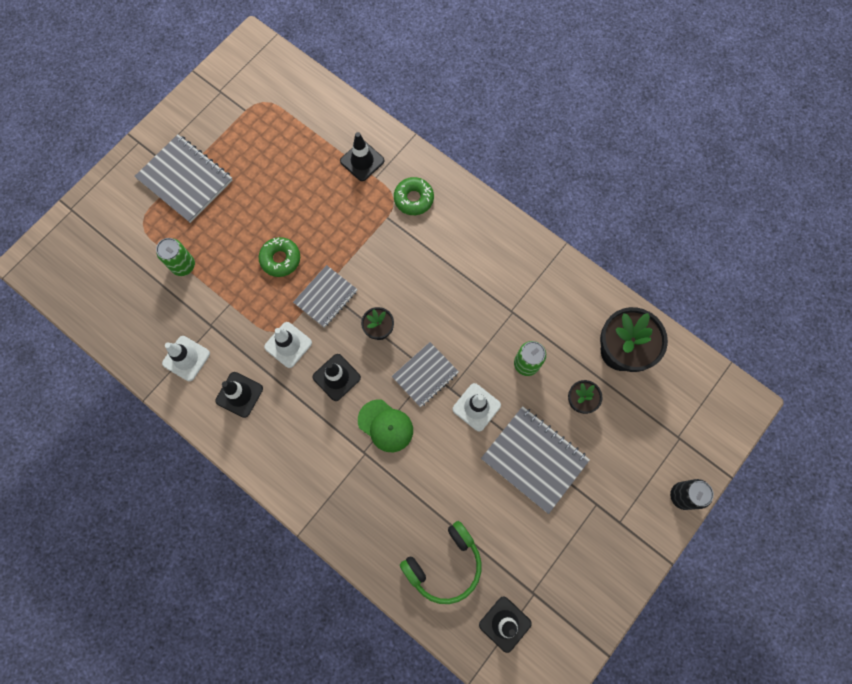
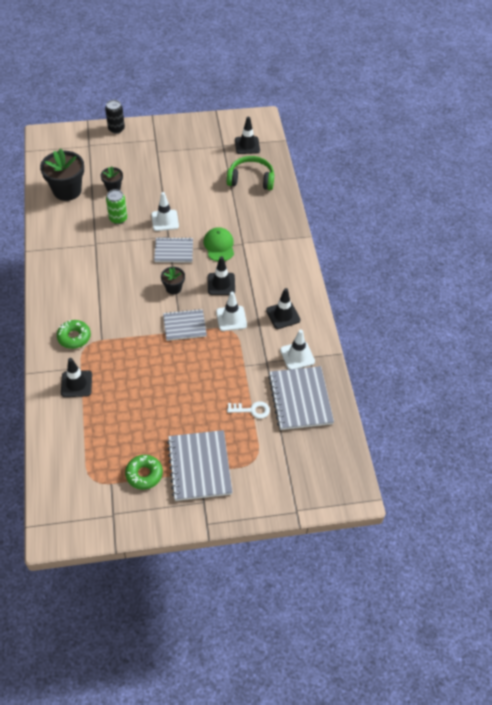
camera: 140 degrees left, 20 degrees down
green can [156,238,195,276] -> white key [227,401,270,419]
green donut [259,237,300,277] -> green donut moved to [125,455,163,490]
grey notebook [481,406,590,514] -> grey notebook moved to [268,366,334,430]

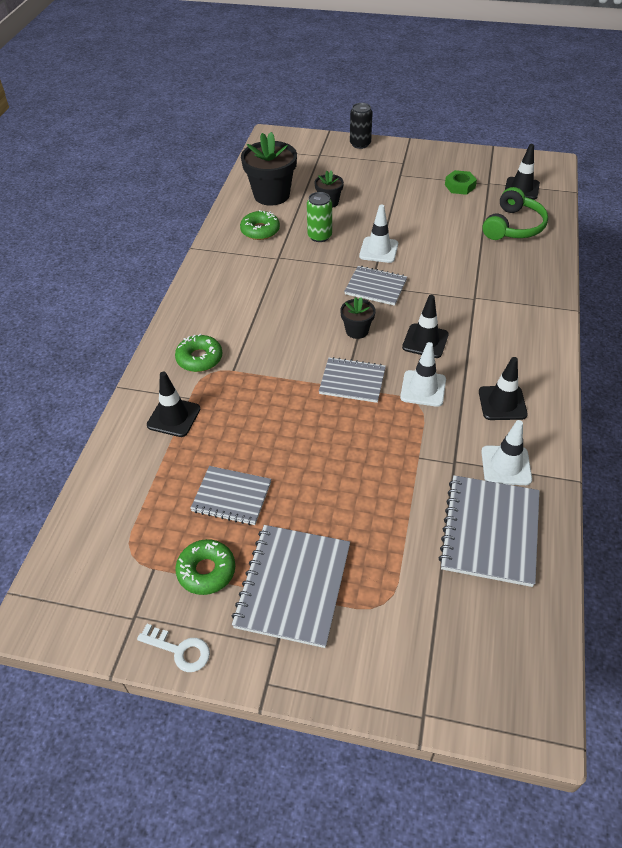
camera: 25 degrees right, 5 degrees down
green cap [204,227,234,261] -> none
green headphones [227,156,274,190] -> green headphones turned 90 degrees clockwise [483,187,548,240]
white key [227,401,270,419] -> white key moved to [137,624,210,672]
none -> grey notebook [190,466,271,525]
none -> green donut [240,210,280,240]
none -> green nut [445,170,477,195]

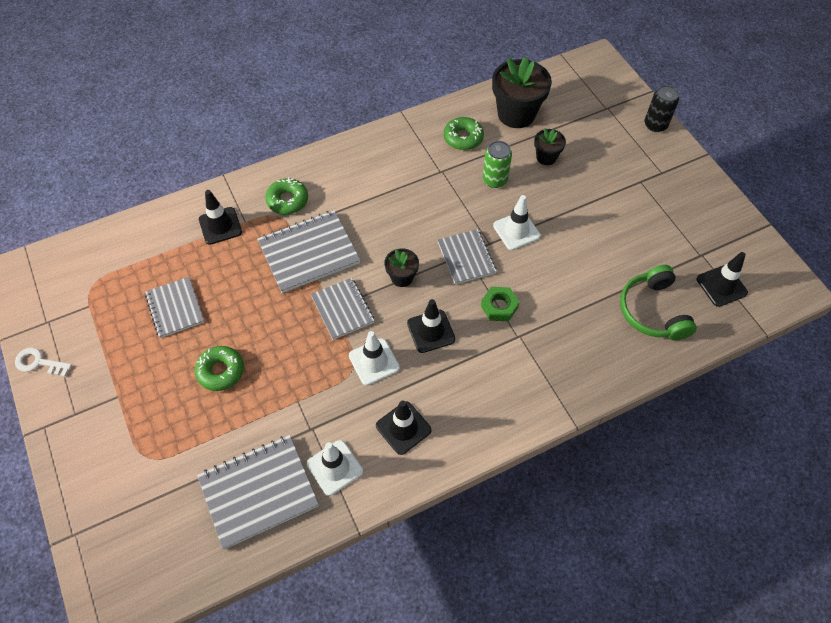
camera: 50 degrees right, 10 degrees up
white key [137,624,210,672] -> white key turned 120 degrees clockwise [15,348,72,377]
green donut [175,539,235,595] -> green donut moved to [195,346,244,391]
grey notebook [231,525,350,648] -> grey notebook moved to [257,210,360,293]
green nut [445,170,477,195] -> green nut moved to [481,287,520,321]
green headphones [483,187,548,240] -> green headphones turned 90 degrees clockwise [620,265,697,340]

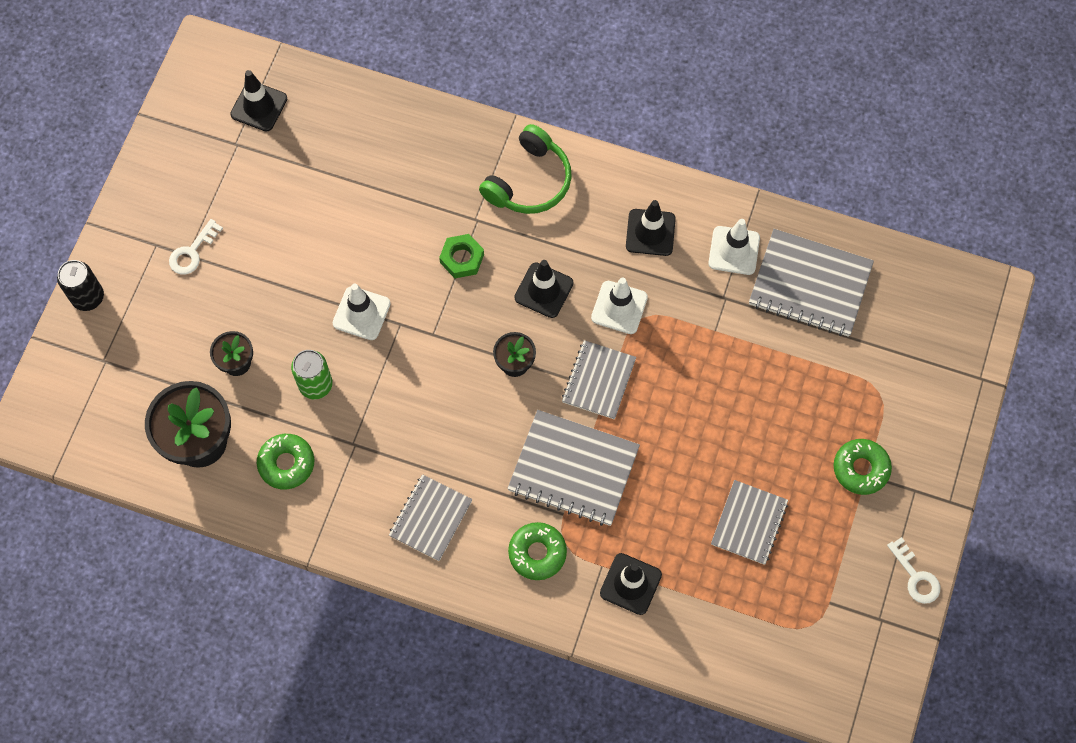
camera: 135 degrees left, 10 degrees up
green donut [195,346,244,391] -> green donut moved to [834,439,892,495]
grey notebook [437,229,497,285] -> grey notebook moved to [389,474,473,561]
green headphones [620,265,697,340] -> green headphones moved to [479,124,572,214]
none -> white key [169,219,223,275]

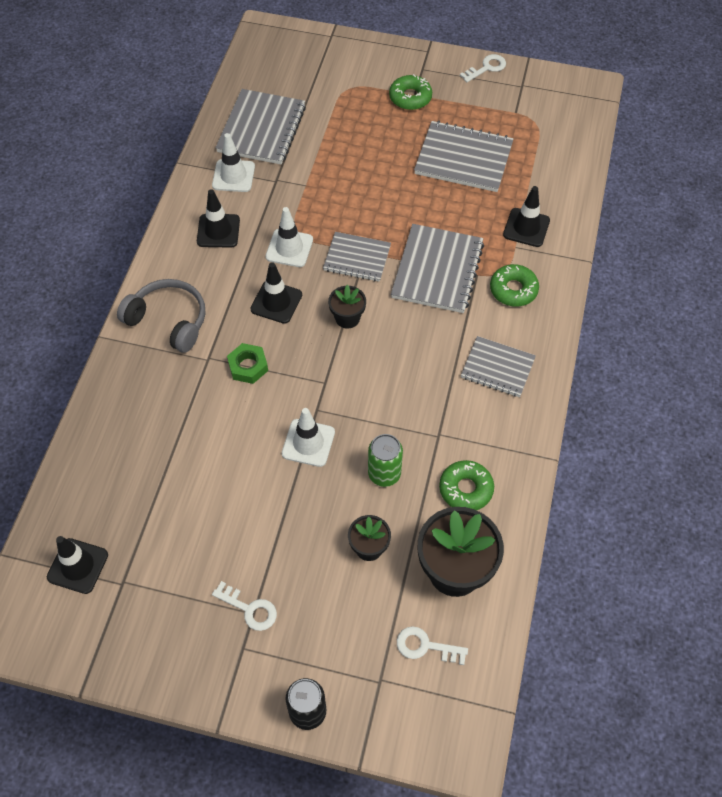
camera: 95 degrees left, 10 degrees down
green headphones [479,124,572,214] -> grey headphones [117,279,205,353]
grey notebook [711,480,788,565] -> grey notebook [414,121,514,192], size x1.56
none -> white key [397,626,468,665]

